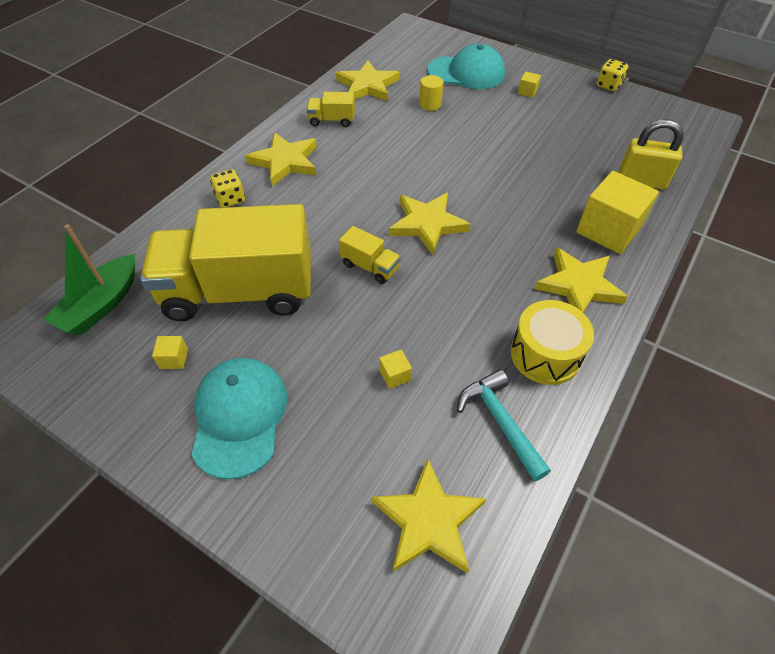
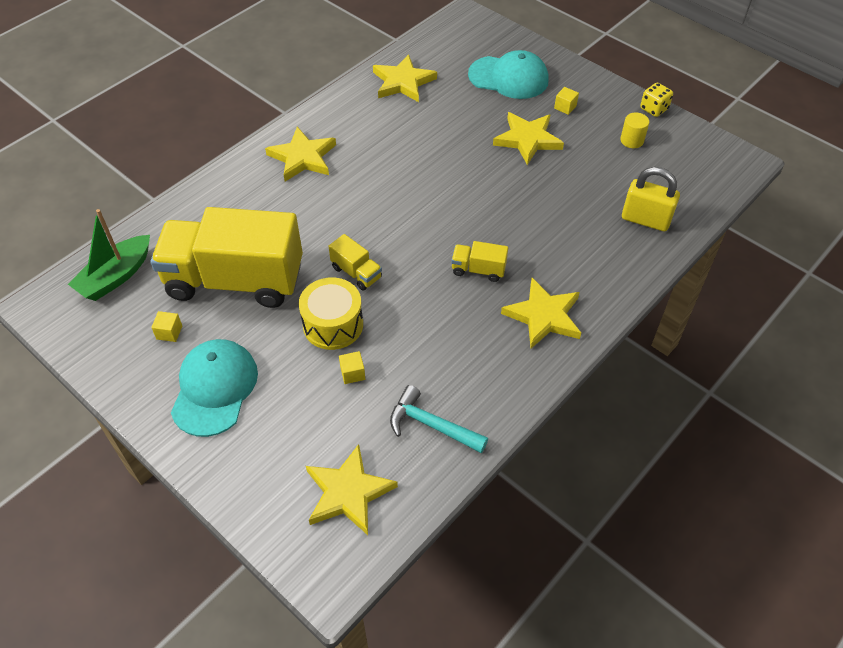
camera: 10 degrees right, 0 degrees up
yellow dice [210,169,245,208] -> none
yellow truck [307,92,355,127] -> yellow truck moved to [451,241,508,282]
yellow star [389,193,470,255] -> yellow star moved to [493,112,564,165]
yellow cylinder [419,75,443,111] -> yellow cylinder moved to [620,112,649,148]
turquoise hammer [457,369,551,482] -> turquoise hammer turned 45 degrees counterclockwise [390,385,488,453]
yellow drum [511,300,594,385] -> yellow drum moved to [299,278,363,350]
yellow cube [576,171,659,254] -> none

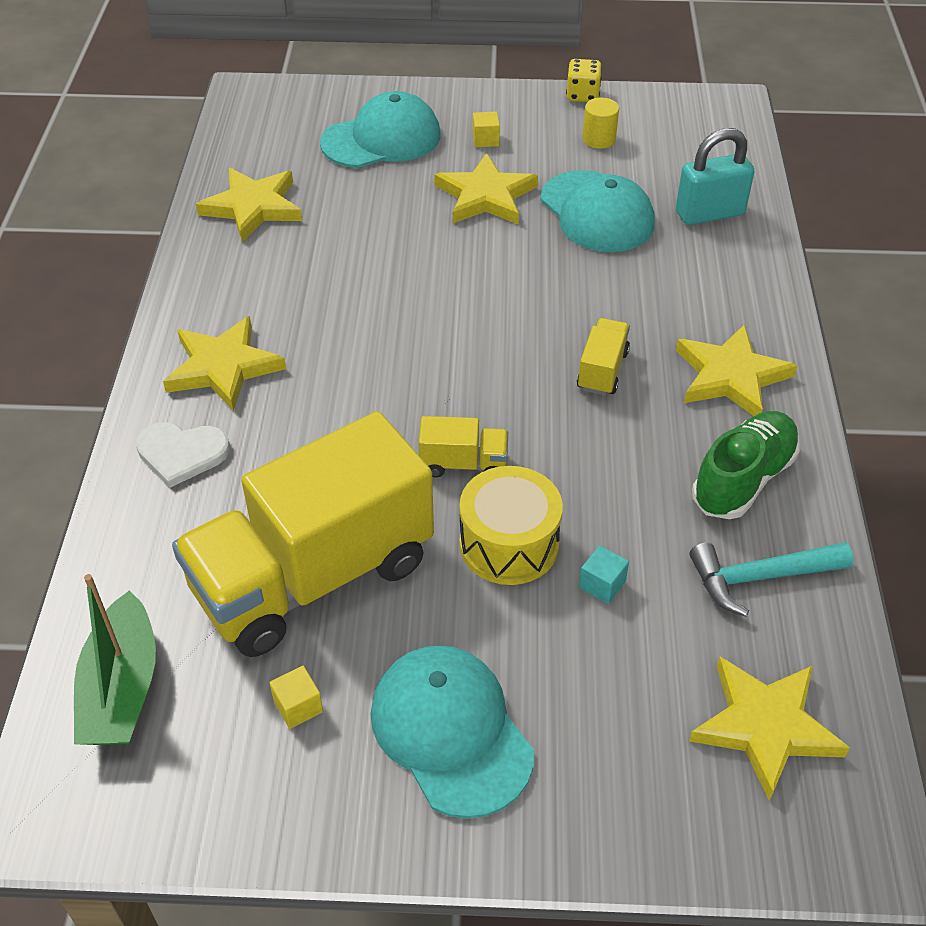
camera: 40 degrees left, 5 degrees down
yellow cube [339,351,365,384] -> turquoise cube [579,545,629,604]
yellow truck [451,241,508,282] -> yellow truck turned 135 degrees clockwise [577,318,630,396]
yellow padlock [622,167,680,231] -> turquoise padlock [676,128,754,225]
none -> white heart [136,422,230,488]
none -> turquoise cap [540,170,655,252]
none -> green shoe [692,411,800,519]

